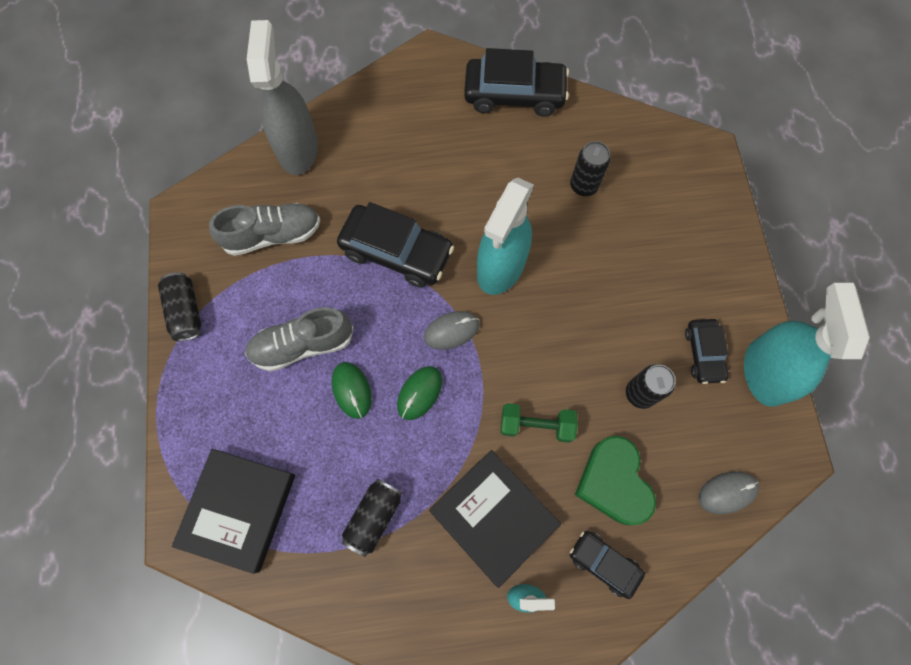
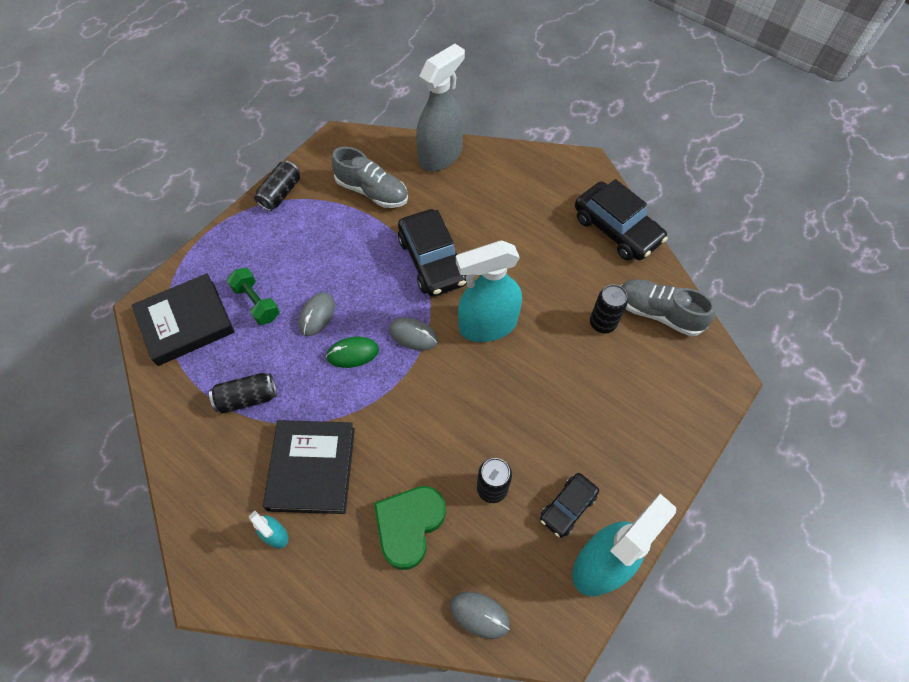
camera: 45 degrees right, 10 degrees down
grey shoe [245,307,354,372] -> grey shoe moved to [621,279,716,336]
green mouse [332,362,372,419] -> grey mouse [298,293,335,336]
green dumbbell [501,403,578,443] -> green dumbbell moved to [227,268,280,325]
black car [570,531,645,599] -> none

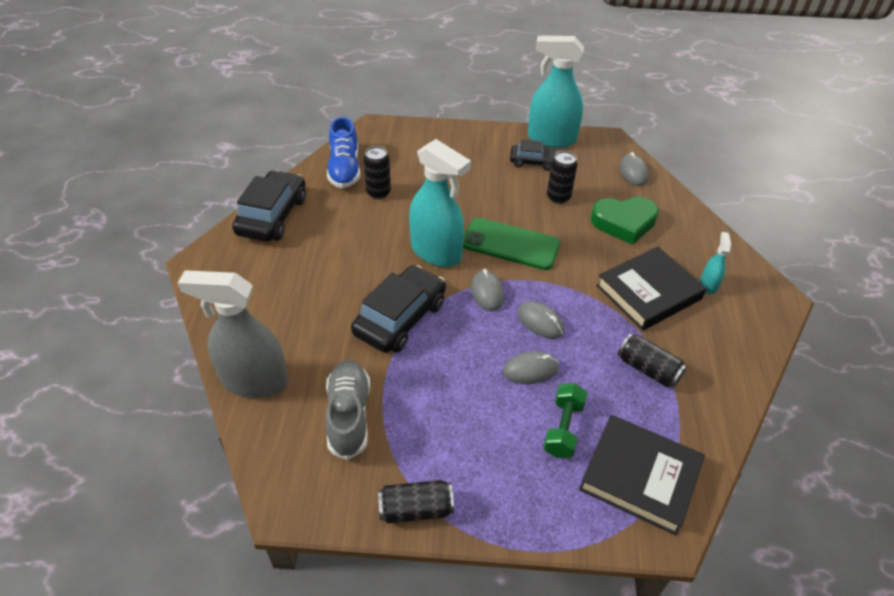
camera: 125 degrees left, 15 degrees down
green mouse [326,337,379,368] -> grey mouse [517,301,564,339]
grey shoe [621,279,716,336] -> blue shoe [327,117,360,188]
none -> green phone [463,218,561,270]

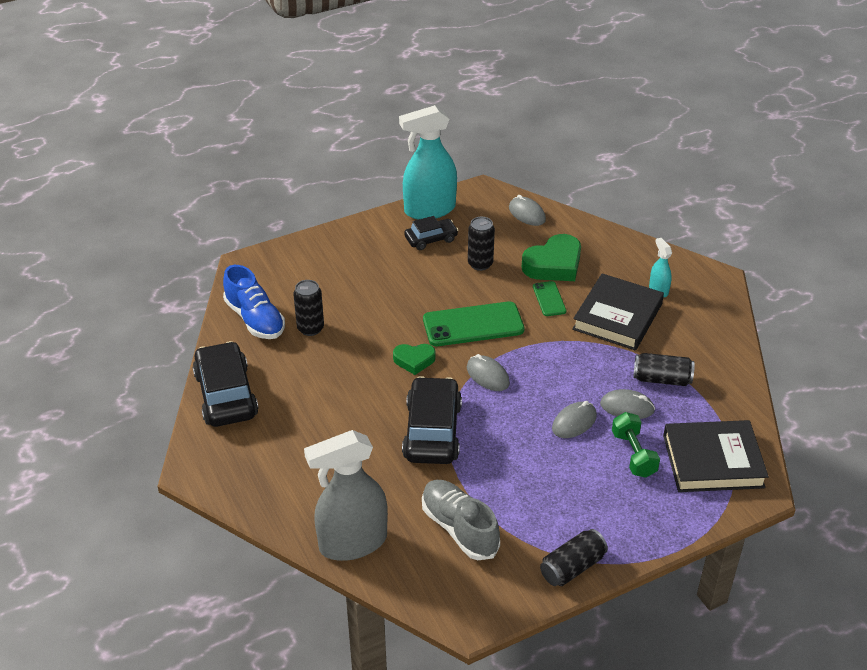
camera: 30 degrees left, 5 degrees down
turquoise spray bottle [409,139,471,267] -> green heart [393,344,436,375]
grey mouse [517,301,564,339] -> grey mouse moved to [600,389,655,419]
none -> green phone [533,281,566,316]

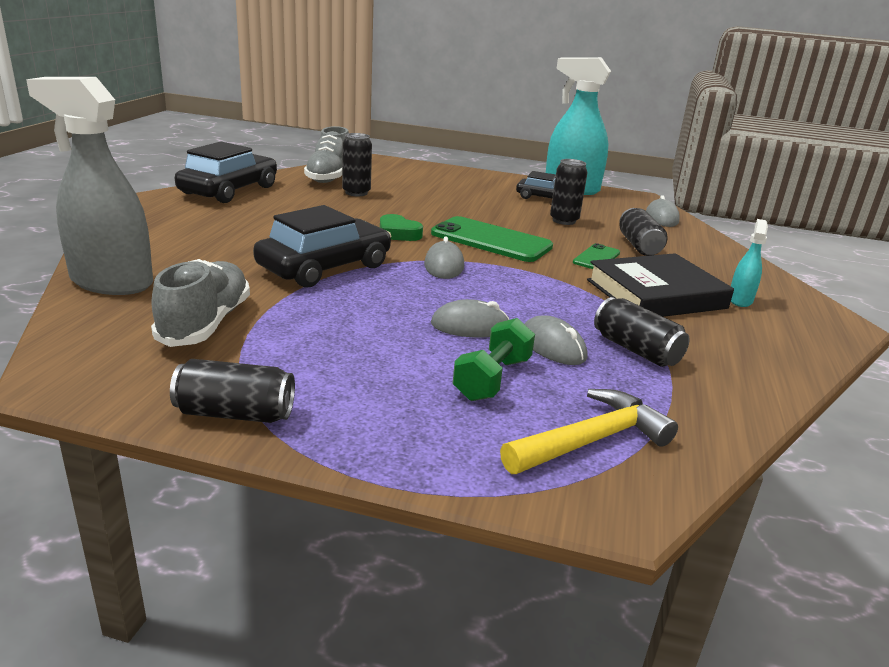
camera: 40 degrees right, 15 degrees down
blue shoe [223,265,285,339] -> grey shoe [304,126,349,183]
green heart [522,234,581,281] -> black can [620,208,668,256]
black book [663,420,769,492] -> yellow hammer [500,389,678,474]

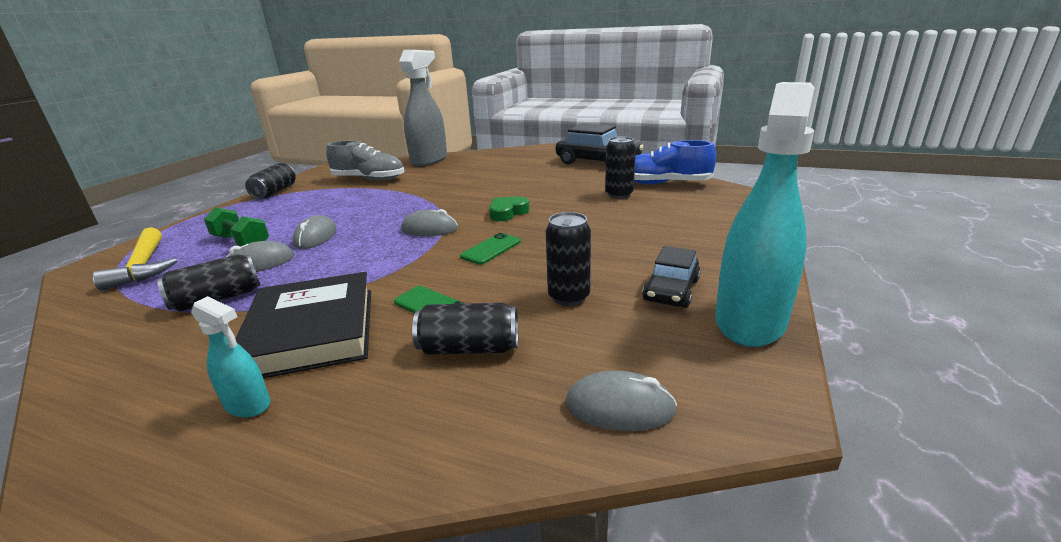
camera: 100 degrees right, 0 degrees up
black car [253,205,391,288] -> none
grey shoe [304,126,349,183] -> blue shoe [634,140,716,184]
green phone [431,216,553,262] -> green phone [460,233,521,265], size x0.52

